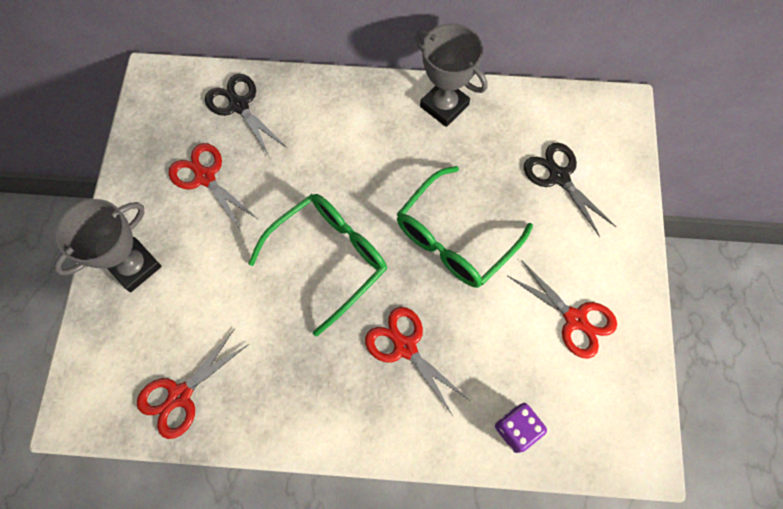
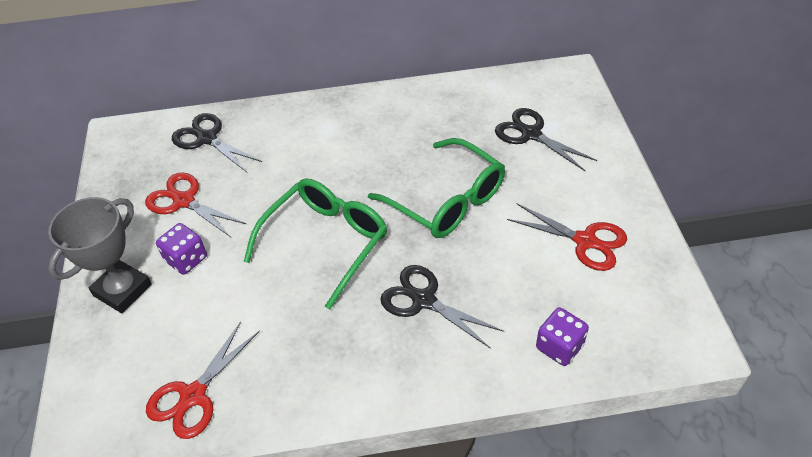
camera: 10 degrees left, 20 degrees down
red scissors [365,307,469,416] -> black scissors [380,265,504,349]
green glasses [397,166,533,288] -> green glasses turned 75 degrees counterclockwise [368,138,505,238]
grey trophy [415,23,488,127] -> none
none -> purple dice [156,223,207,275]

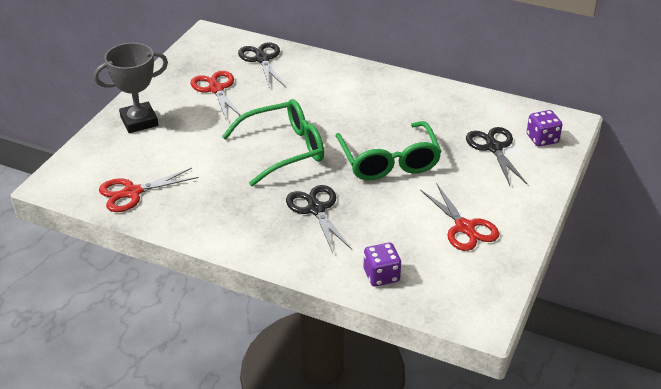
camera: 30 degrees right, 10 degrees down
purple dice [156,223,207,275] -> purple dice moved to [527,110,562,147]

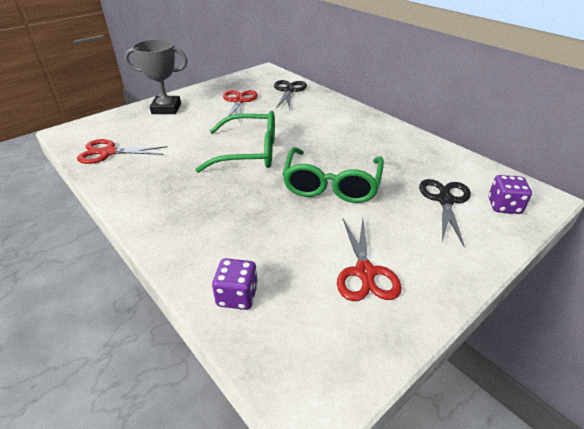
camera: 25 degrees right, 0 degrees up
black scissors [286,185,352,253] -> none

